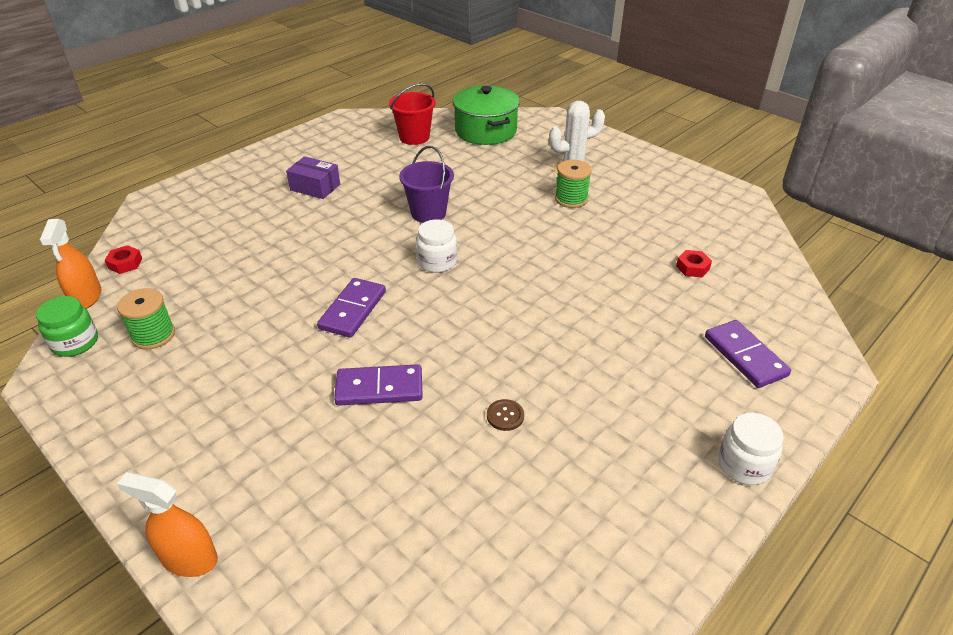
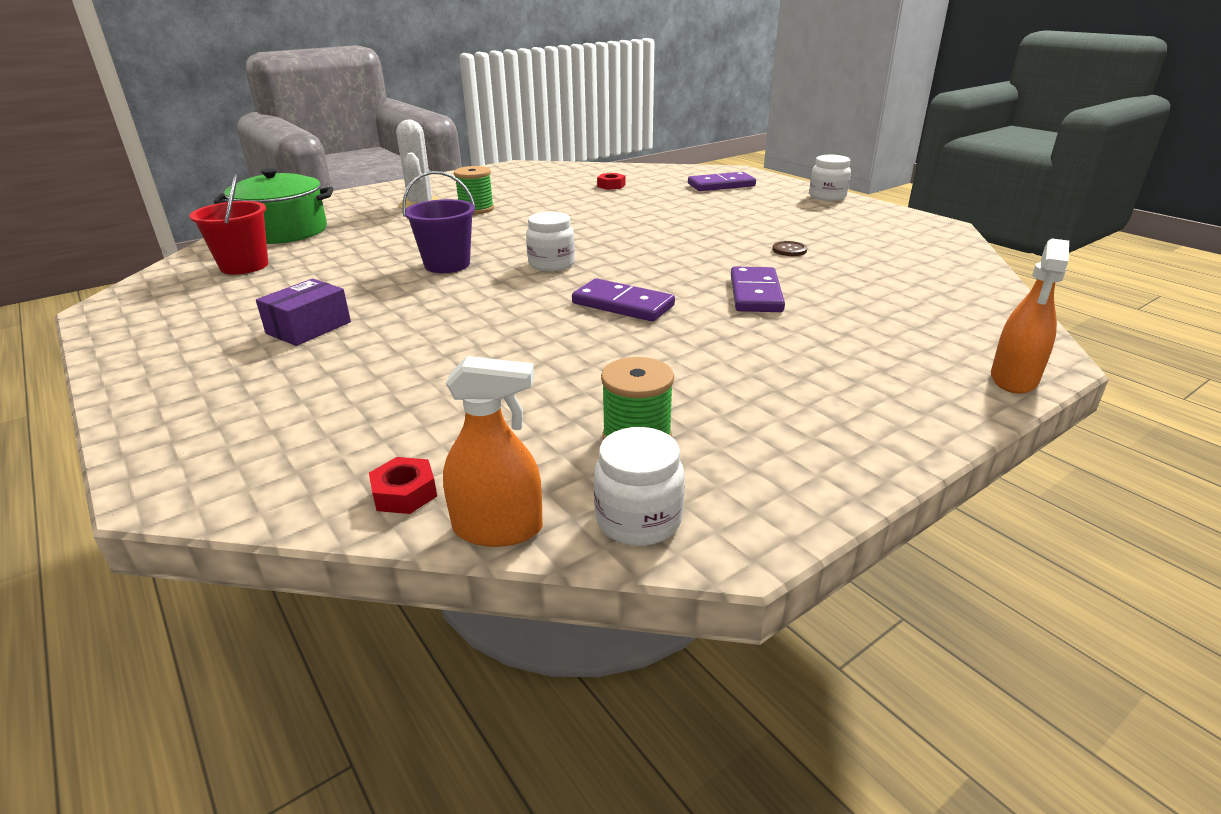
camera: 80 degrees left, 10 degrees down
green jar [36,296,98,357] -> white jar [594,427,685,546]

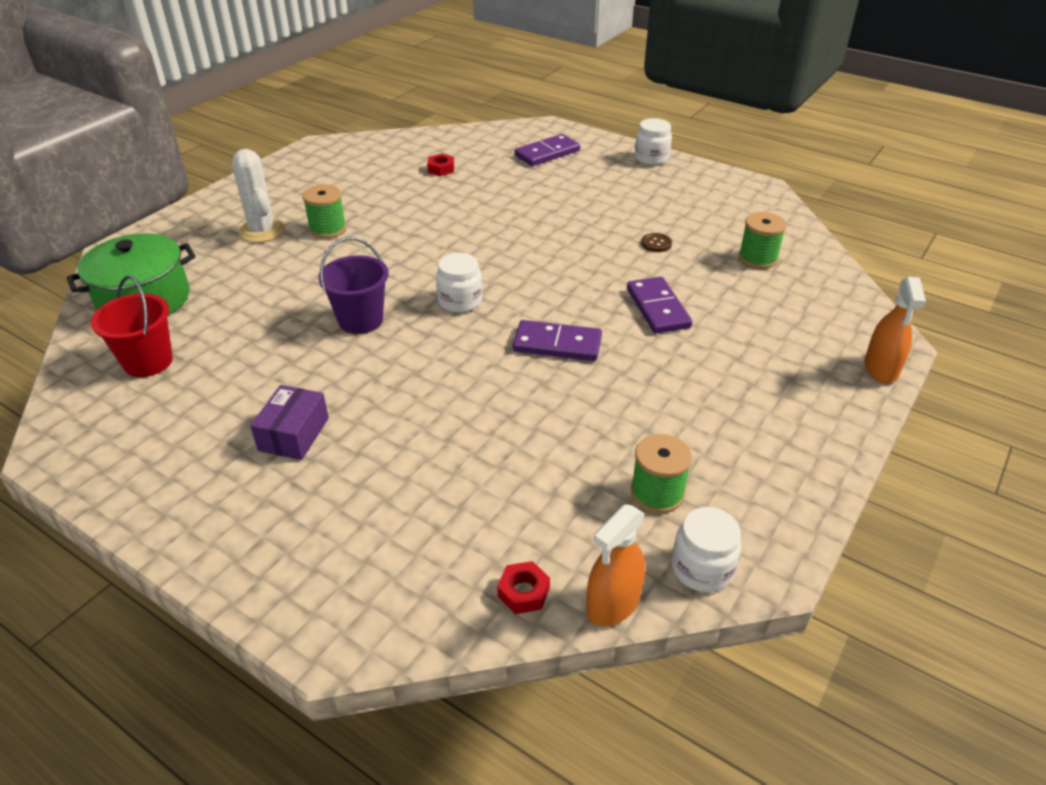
camera: 20 degrees left, 10 degrees up
orange spray bottle [443,356,543,547] -> orange spray bottle turned 150 degrees clockwise [586,504,645,626]
none -> green spool [739,212,787,269]

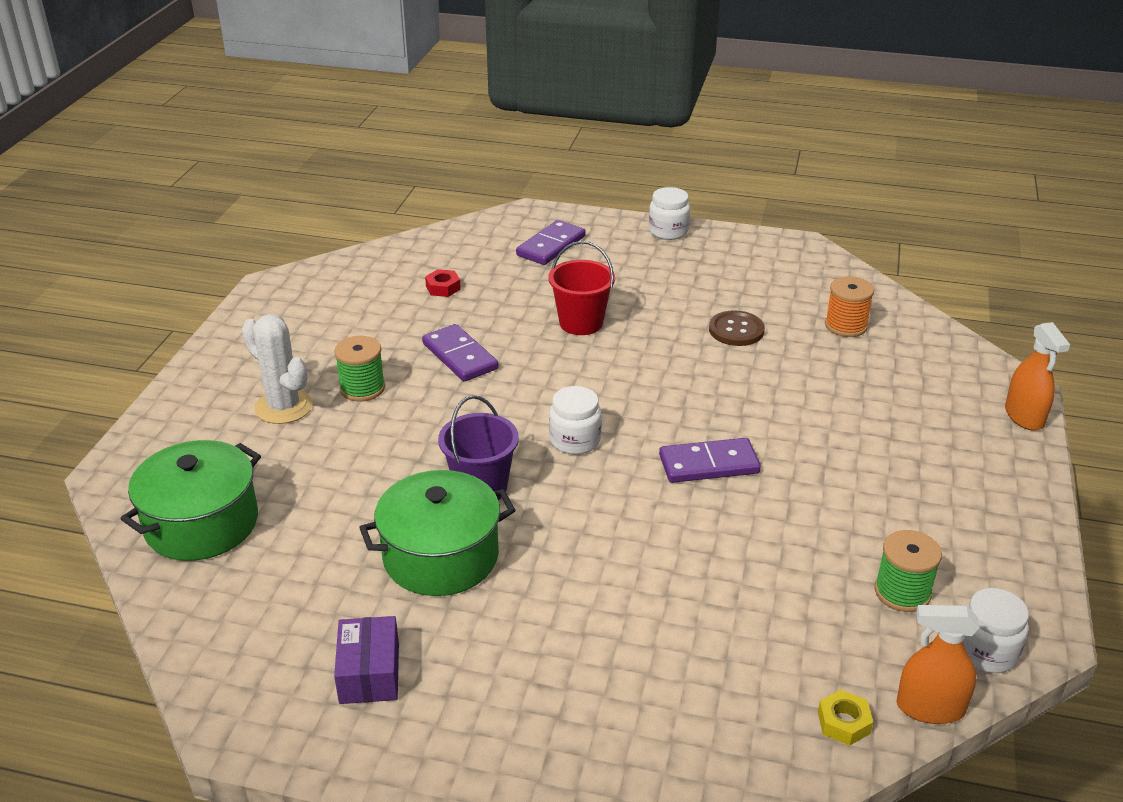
camera: 20 degrees left, 5 degrees down
red bucket [91,276,173,377] -> red bucket moved to [548,241,615,335]
purple box [250,385,329,460] -> purple box moved to [334,616,399,704]
red nut [497,561,550,614] -> yellow nut [818,690,873,746]
orange spray bottle [586,504,645,626] -> orange spray bottle turned 75 degrees clockwise [897,605,979,724]
purple domino [627,277,692,334] -> purple domino moved to [422,324,498,382]
brown button [641,233,672,252] -> brown button [709,310,765,346], size x1.61
green spool [739,212,787,269] -> orange spool [825,276,874,337]
none -> green pot [359,470,515,596]

